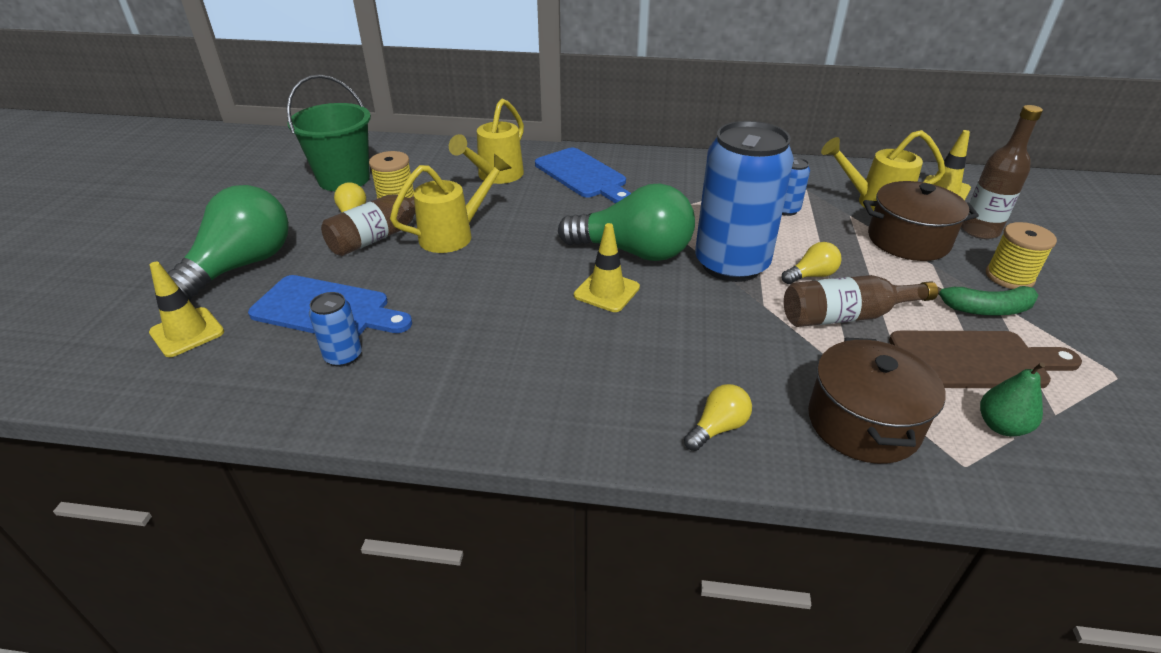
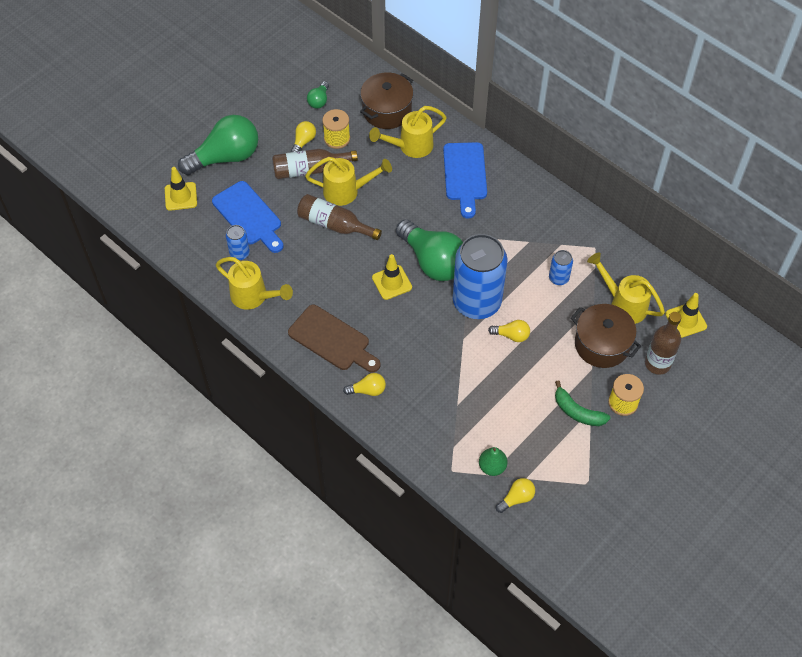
camera: 35 degrees right, 20 degrees up
green bucket [286,74,371,191] -> green light bulb [307,81,329,109]
brown bottle [784,275,938,327] -> brown bottle moved to [297,194,382,240]
brown pot [808,337,946,464] -> brown pot moved to [360,73,413,129]
brown cutting board [889,331,1082,388] -> brown cutting board moved to [288,305,380,372]
none -> yellow watering can [216,257,293,310]
none -> yellow light bulb [496,478,535,513]

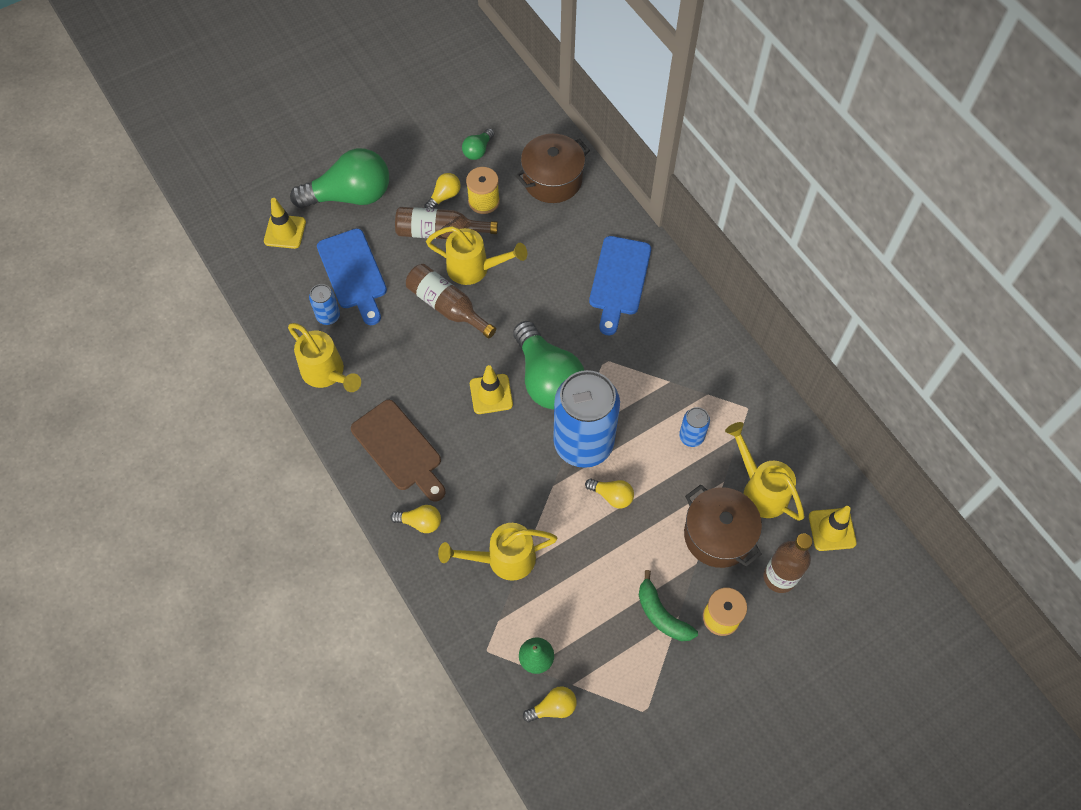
camera: 15 degrees right, 5 degrees up
yellow watering can [369,106,446,158] -> yellow watering can moved to [438,523,557,581]

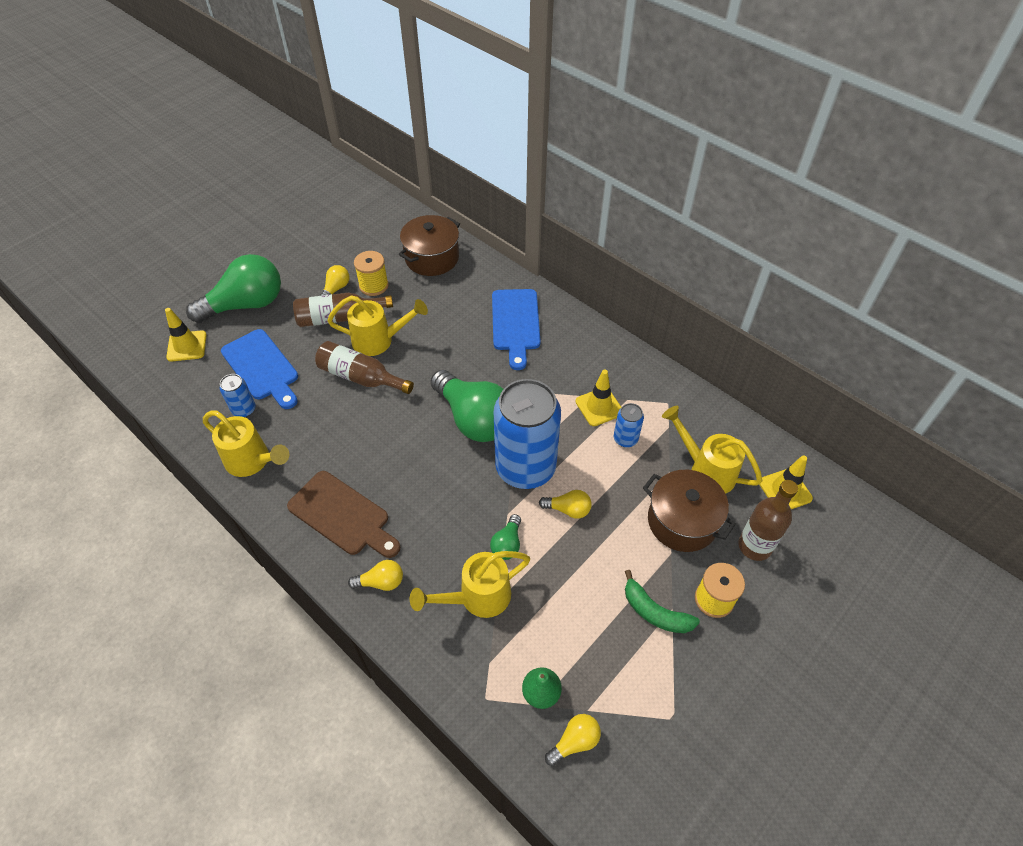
camera: 15 degrees left, 10 degrees down
green light bulb [462,128,494,160] -> green light bulb moved to [490,514,521,560]
yellow traffic cone [470,365,513,414] -> yellow traffic cone moved to [576,370,622,426]

